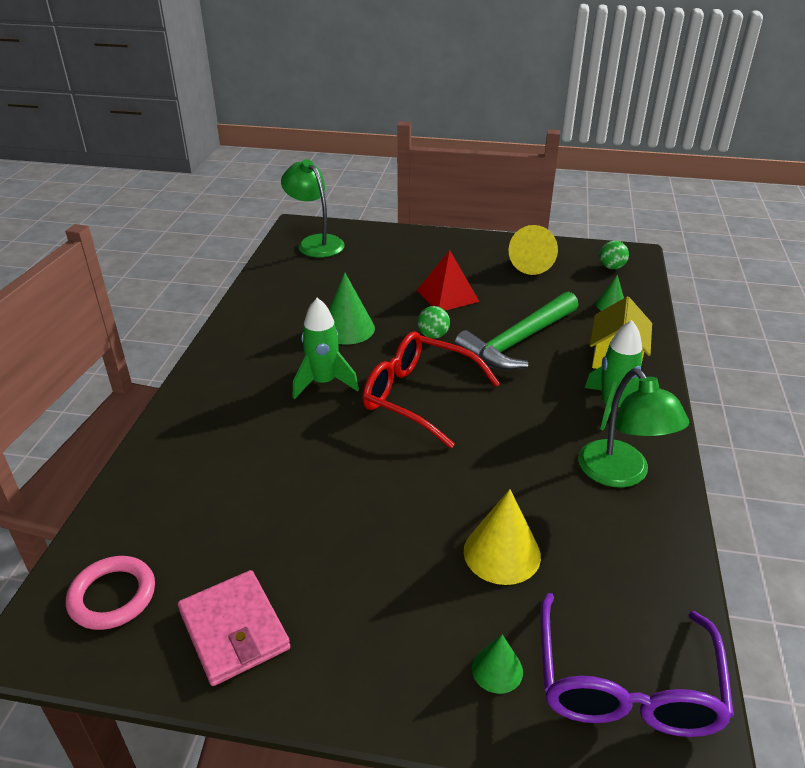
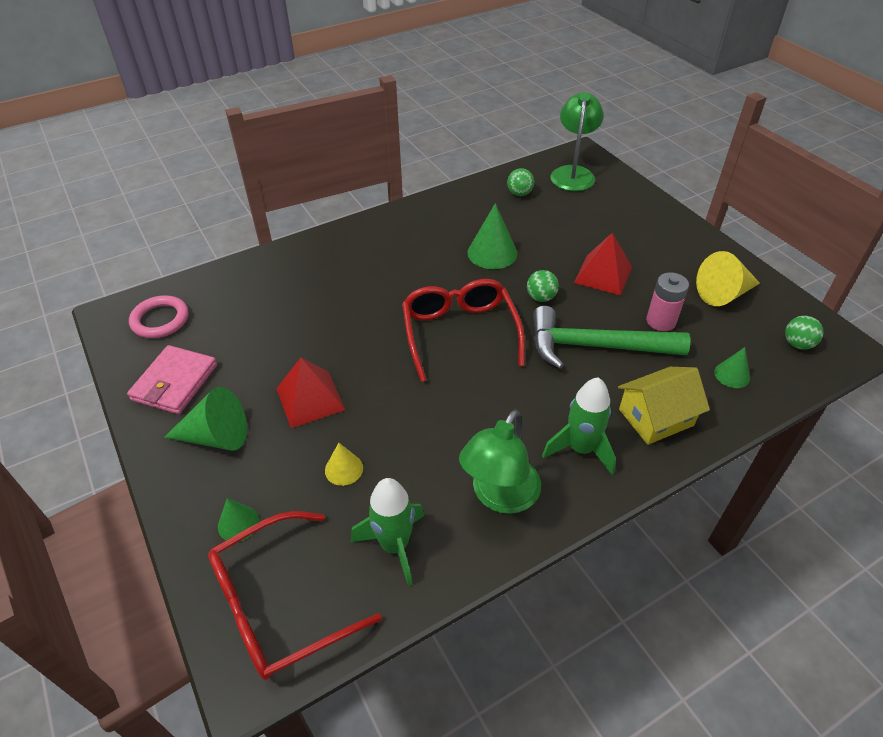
camera: 50 degrees right, 10 degrees up
green rocket [292,298,359,399] -> green rocket moved to [351,478,425,586]
yellow cone [464,489,541,585] -> yellow cone [325,443,363,486], size x0.58
purple glasses [540,593,734,737] -> red glasses [208,511,382,680]
none -> green cone [164,387,247,451]
none -> red pyramid [276,358,345,428]
none -> green ball [507,168,534,196]
none -> pink battery [646,272,689,331]

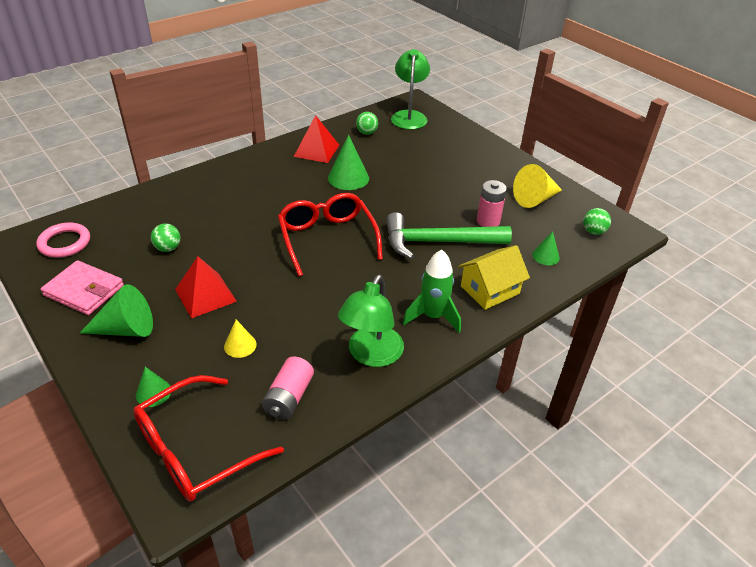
camera: 10 degrees left, 5 degrees down
pink wallet [127,345,217,414] -> pink wallet turned 75 degrees counterclockwise [41,260,124,315]
green rocket [351,478,425,586] -> pink battery [262,356,314,420]
green ball [527,270,559,302] -> green ball moved to [151,224,180,252]
red pyramid [574,232,632,295] -> red pyramid moved to [294,115,339,163]

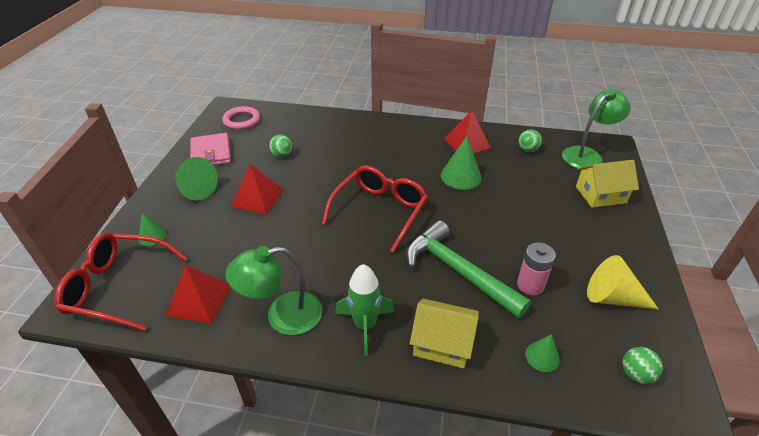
camera: 50 degrees right, 0 degrees up
yellow cone [224,320,257,358] -> none
pink battery [262,356,314,420] -> red pyramid [166,265,231,323]
none -> yellow house [576,160,639,208]

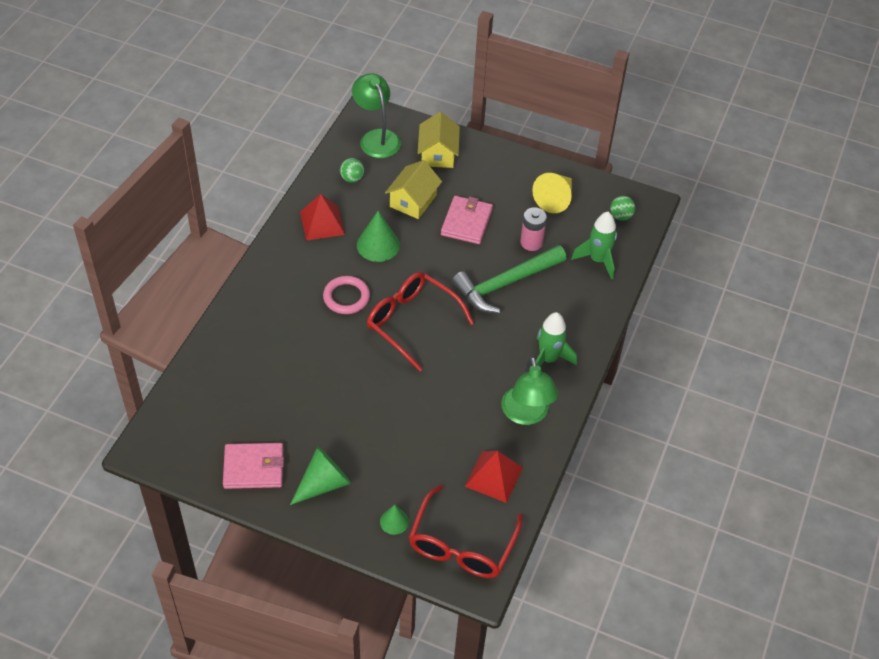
camera: 80 degrees left, 10 degrees up
pink ring [222,106,260,130] -> pink ring moved to [323,276,370,314]
red pyramid [231,164,283,214] -> none
green ball [269,135,292,158] -> none
yellow house [410,299,479,368] -> yellow house moved to [385,160,442,219]
green cone [525,334,560,372] -> green rocket [571,212,617,279]
none -> pink wallet [441,196,493,244]

